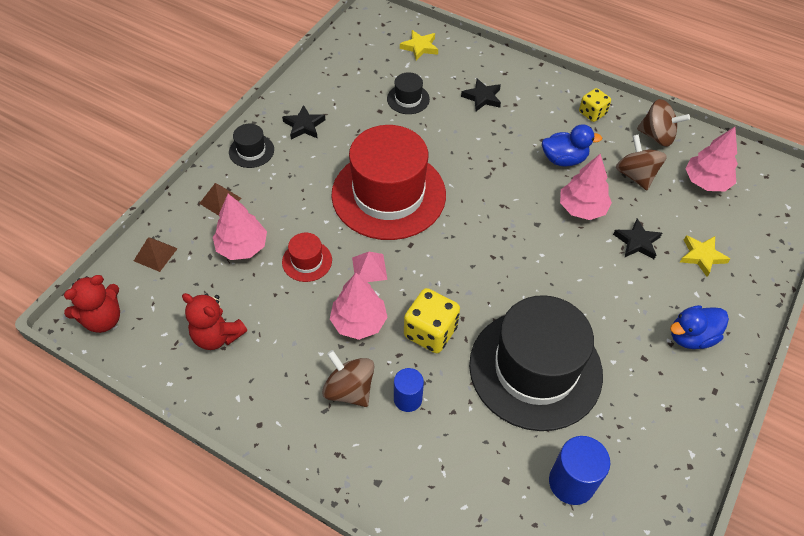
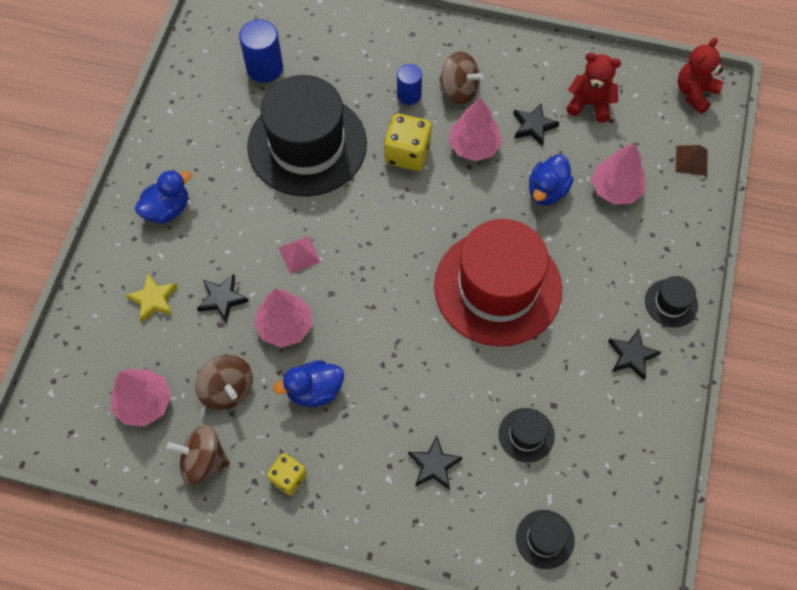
camera: 165 degrees right, 10 degrees up
brown pyramid [199,183,241,216] -> none
red hat [282,233,332,282] -> blue duck [529,154,573,205]
pink pyramid [352,252,387,282] -> pink pyramid moved to [279,236,321,274]
yellow star [400,30,438,61] -> black hat [516,510,574,569]
none -> black star [513,103,560,147]

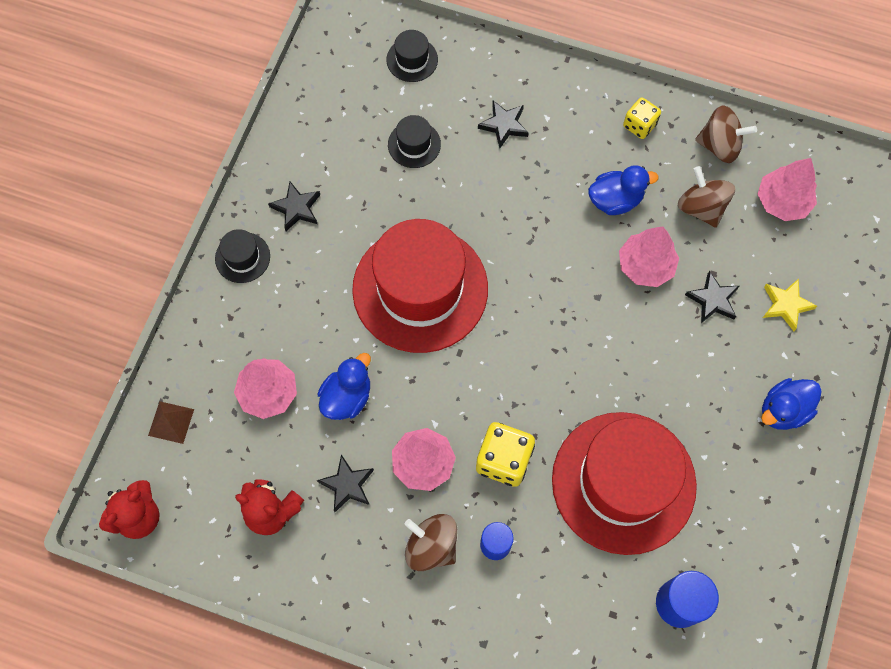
camera: 175 degrees left, 5 degrees up
black hat [247,75,367,196] -> red hat [552,412,697,555]
pink pyramid [279,236,321,274] -> none

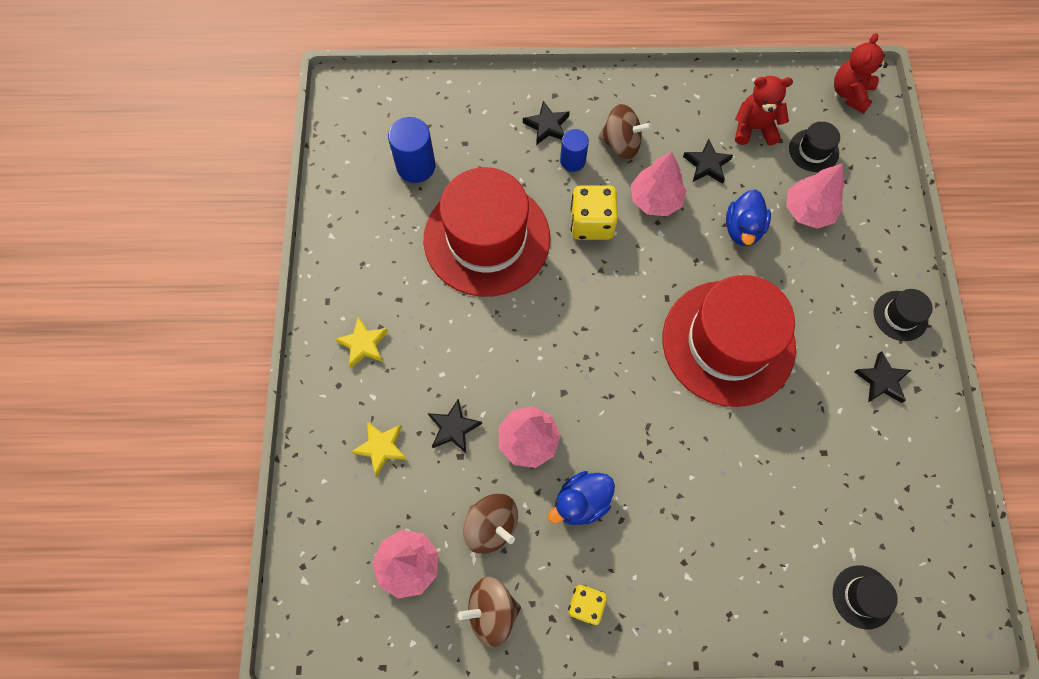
camera: 160 degrees right, 0 degrees up
brown pyramid [148,401,194,444] -> none
black hat [388,115,441,168] -> black hat moved to [789,121,840,172]
black star [478,101,529,148] -> black star moved to [523,101,570,145]
blue duck [761,378,822,430] -> yellow star [335,317,388,368]

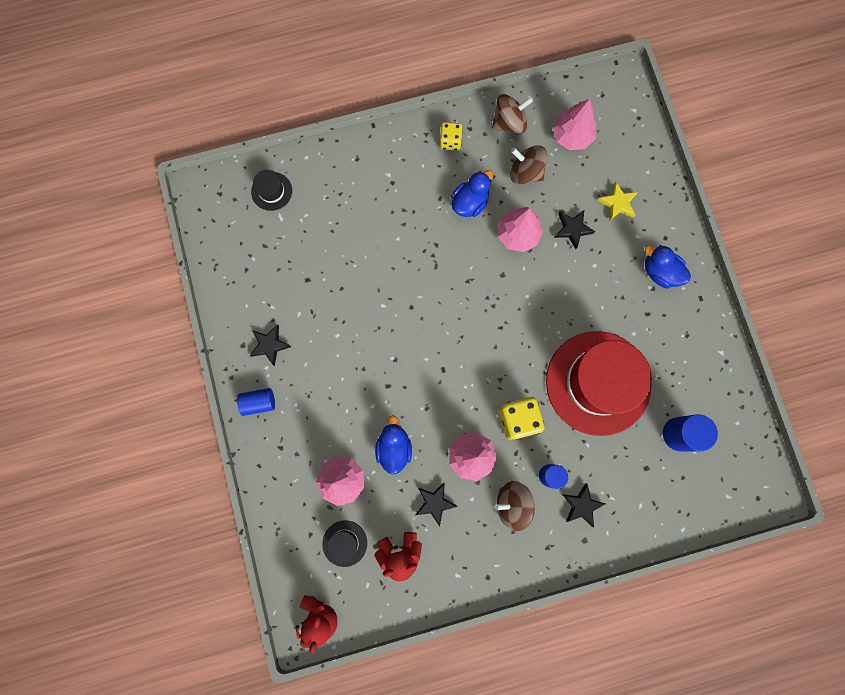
camera: 165 degrees right, 10 degrees up
yellow star [335,317,388,368] -> blue duck [645,245,691,288]
red hat [663,275,796,407] -> none
black hat [874,289,932,341] -> blue cylinder [237,388,275,416]

